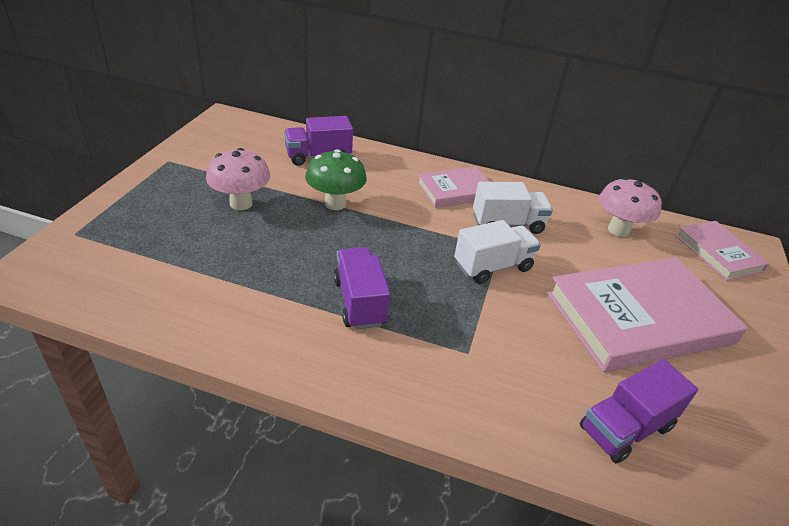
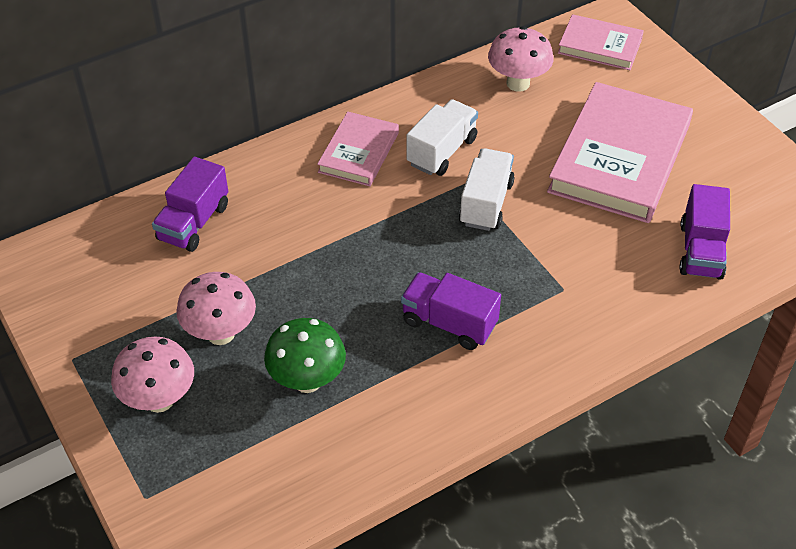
camera: 45 degrees left, 10 degrees up
green mushroom [305,149,367,210] -> green mushroom moved to [264,318,346,393]
none -> pink mushroom [111,336,194,413]

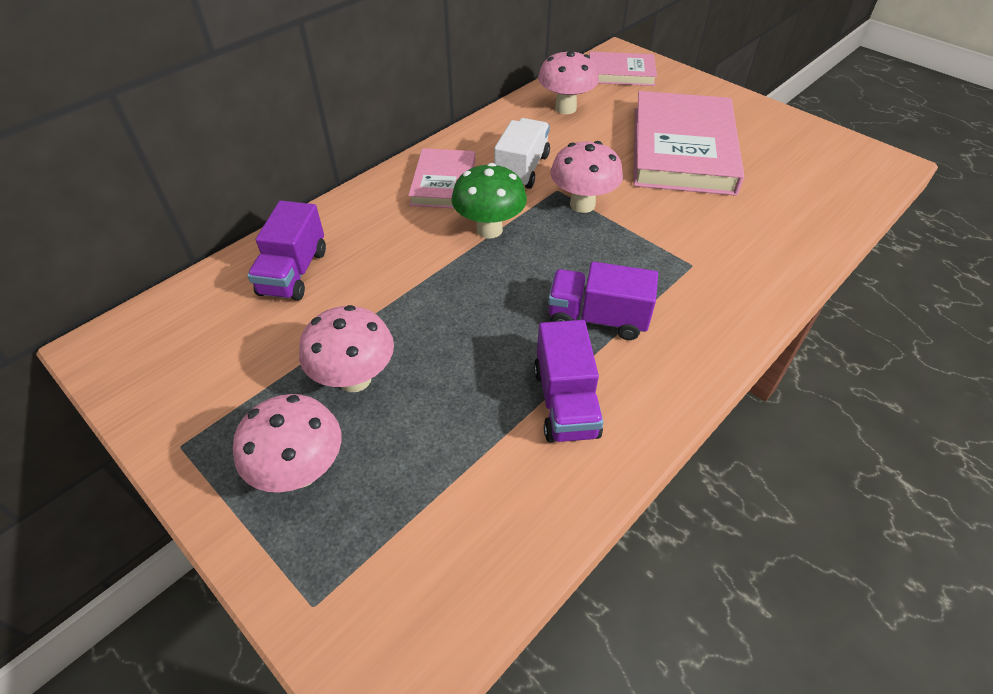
camera: 15 degrees left, 0 degrees up
green mushroom [264,318,346,393] -> green mushroom moved to [452,163,527,239]
white truck [459,148,515,231] -> pink mushroom [550,141,623,213]
purple truck [679,184,730,280] -> purple truck moved to [534,320,603,443]

